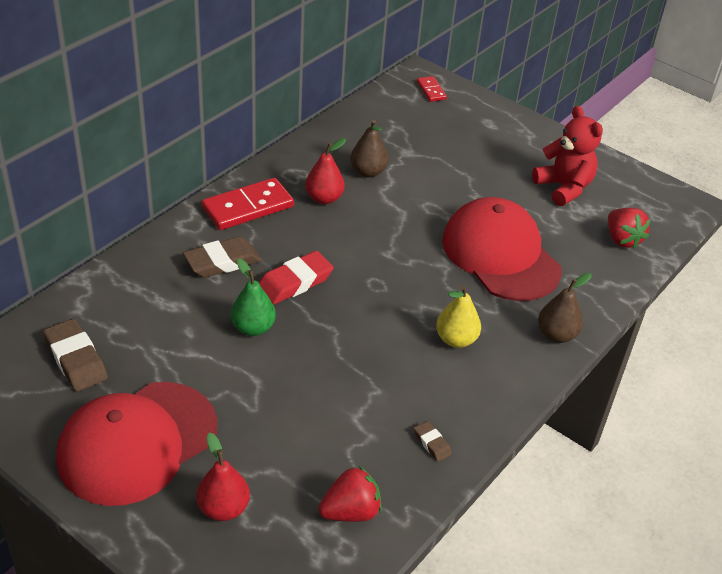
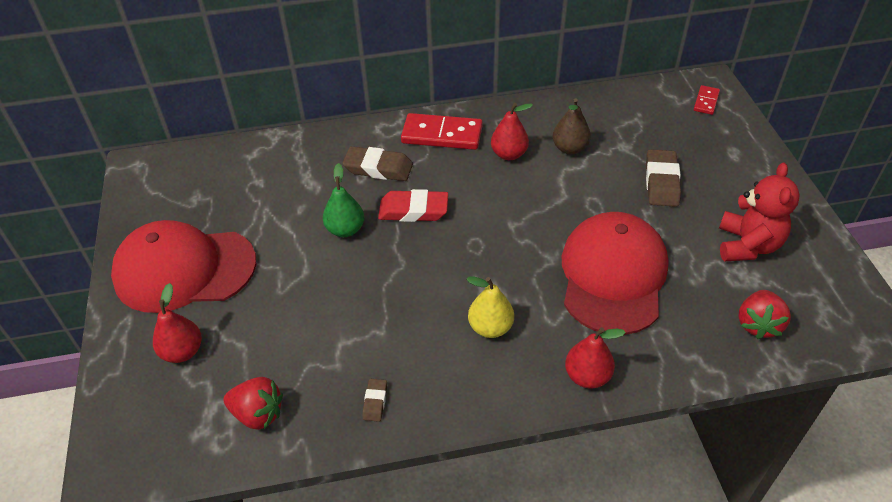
camera: 45 degrees right, 5 degrees up
brown eraser [43,319,108,392] -> brown eraser moved to [646,149,681,207]
brown pear [538,273,592,343] -> red pear [565,327,626,388]

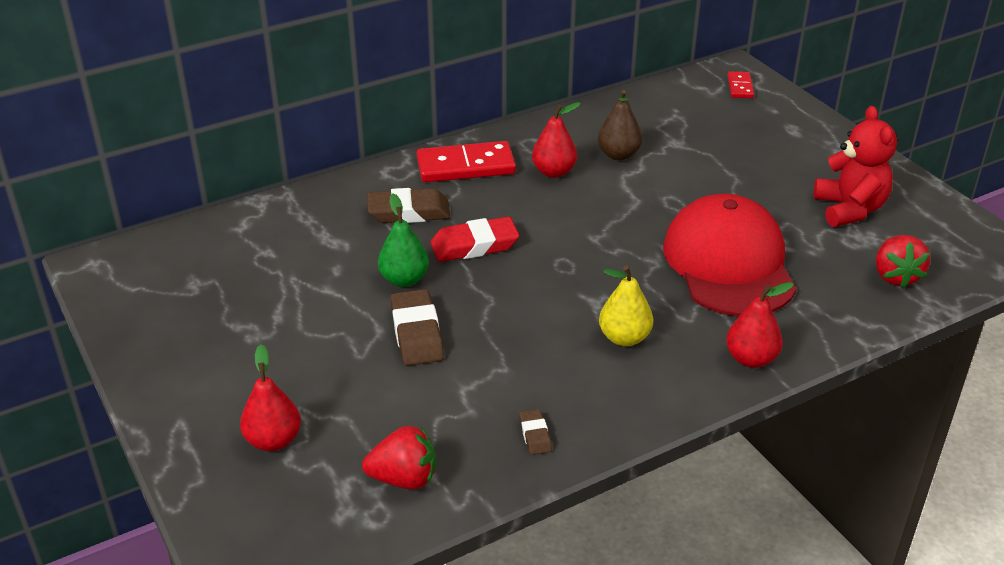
camera: 20 degrees left, 10 degrees down
red cap [111,220,256,313] -> none
brown eraser [646,149,681,207] -> brown eraser moved to [390,289,444,366]

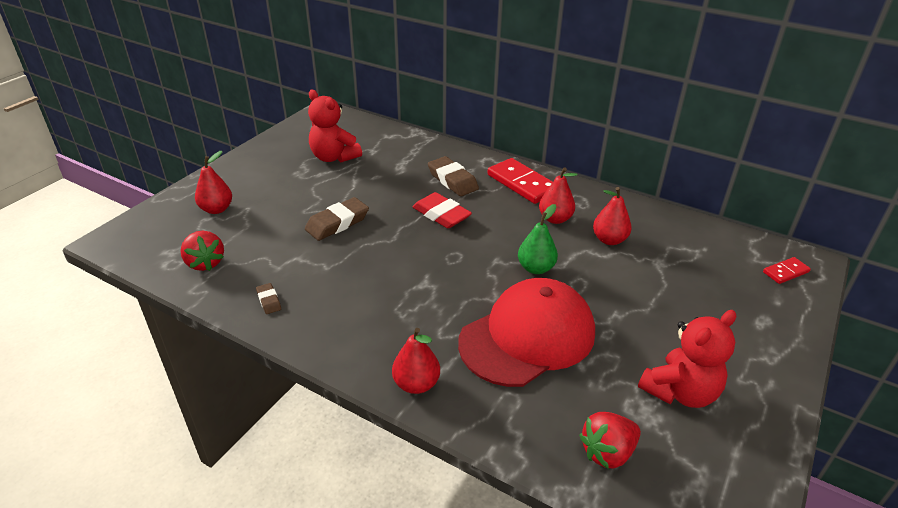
camera: 60 degrees right, 0 degrees up
green pear [378,193,429,287] -> green pear moved to [518,204,558,274]
brown eraser [519,409,552,455] -> brown eraser turned 75 degrees counterclockwise [256,283,281,314]
brown pear [598,90,642,160] -> red pear [593,187,632,245]
yellow pear [599,266,653,346] -> none
none -> red teddy bear [308,90,362,163]

